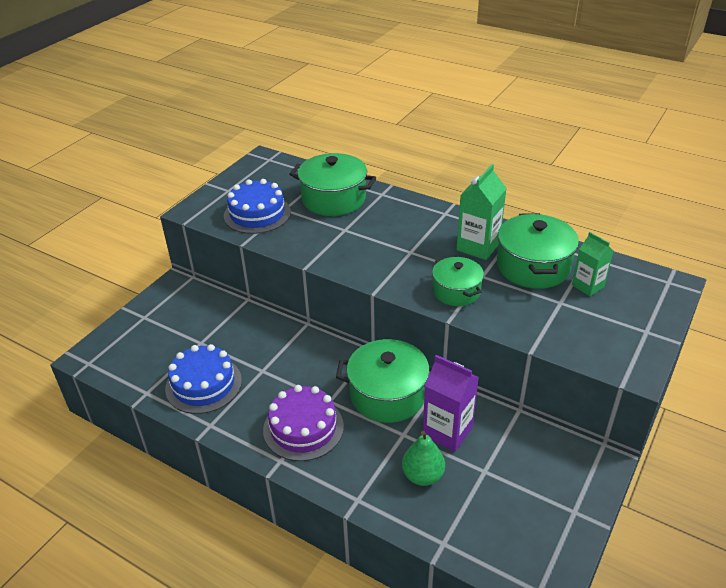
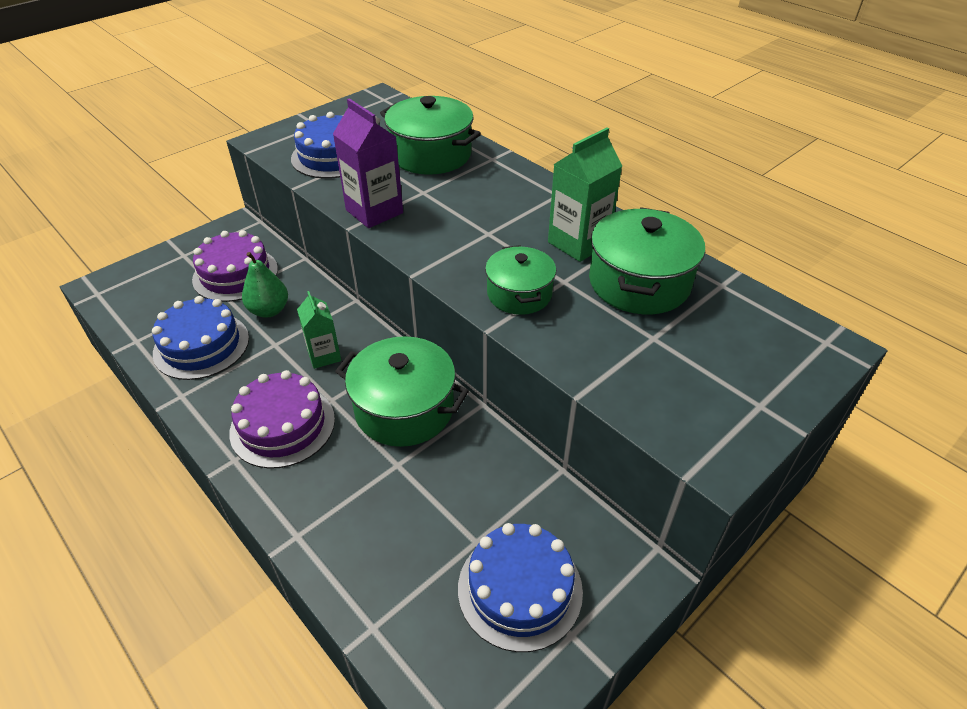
camera: 15 degrees right, 5 degrees up
green pear [402,431,445,486] -> green pear moved to [242,252,288,318]
purple carton [423,355,479,452] -> purple carton moved to [333,98,403,228]
green carton [572,232,613,296] -> green carton moved to [297,291,341,369]
none -> purple cake [192,230,278,302]
none -> blue cake [458,523,583,652]

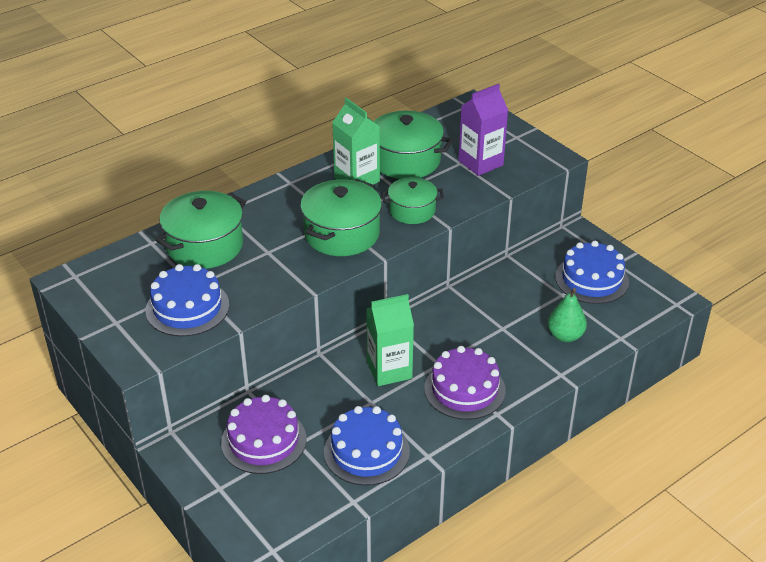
camera: 85 degrees left, 5 degrees down
green pear [242,252,288,318] -> green pear moved to [548,288,587,342]
green carton [297,291,341,369] -> green carton [366,294,414,386], size x1.53
purple carton [333,98,403,228] -> purple carton moved to [459,84,509,176]
green pot [335,336,469,447] -> green pot moved to [300,179,382,256]

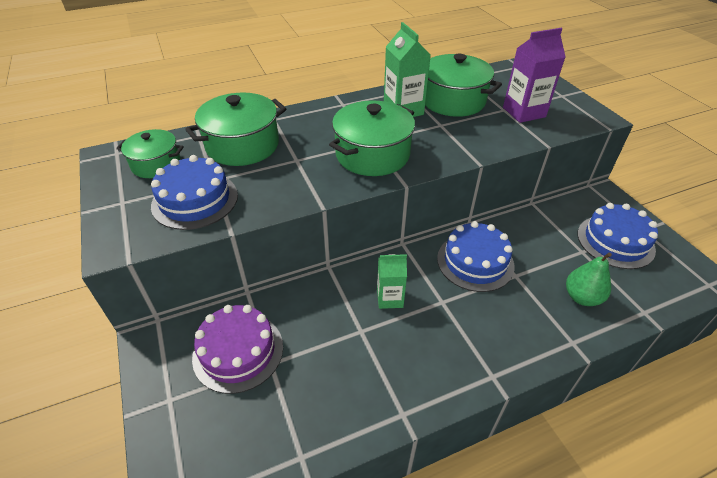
camera: 15 degrees right, 5 degrees up
blue cake [324,406,410,486] -> blue cake moved to [437,221,514,292]
green carton [366,294,414,386] -> green carton [377,254,407,309], size x0.65
green pot [381,177,444,224] -> green pot moved to [116,129,184,178]
purple cake [424,346,506,420] -> none

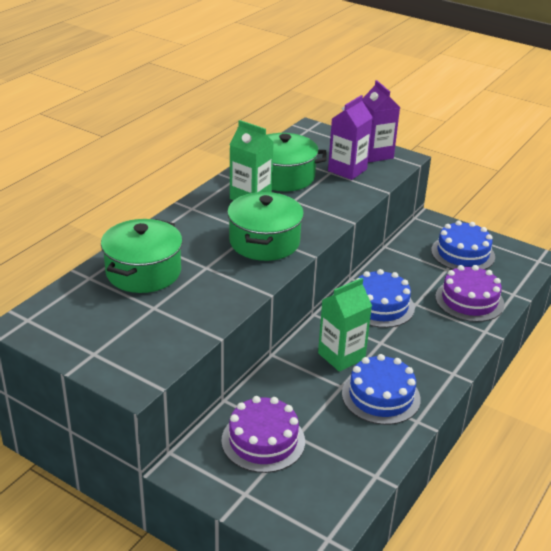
camera: 35 degrees left, 10 degrees down
green pot [116,129,184,178] -> none
blue cake [151,155,238,230] -> blue cake moved to [342,354,421,425]
green carton [377,254,407,309] -> green carton [318,278,372,372], size x1.53
green pear [566,253,612,306] -> purple cake [435,265,504,322]
none -> purple carton [362,80,400,162]

